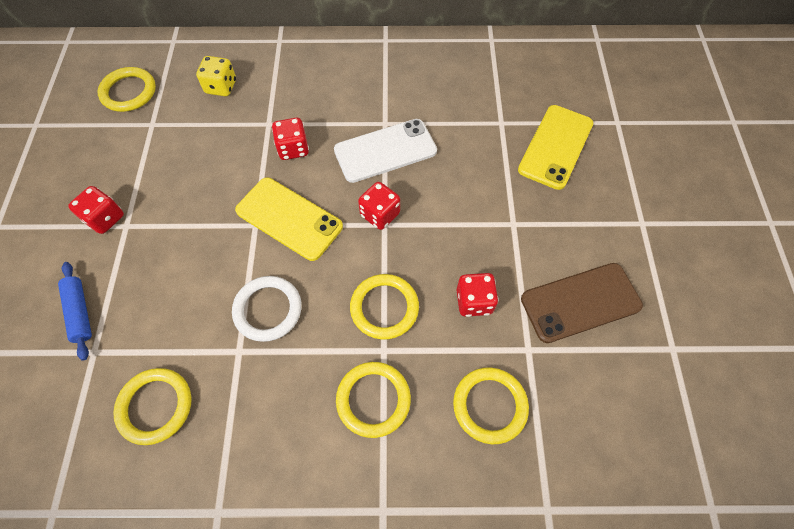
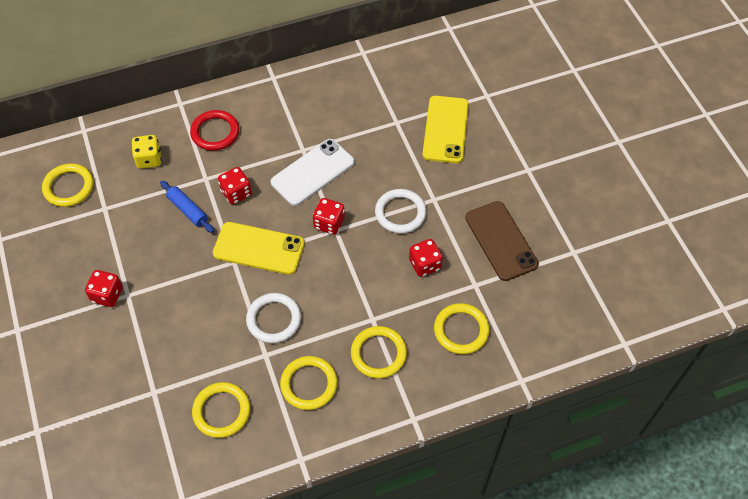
camera: 20 degrees left, 5 degrees down
blue rolling pin [58,262,92,361] -> blue rolling pin moved to [160,180,214,233]
yellow ring [350,274,419,339] -> yellow ring moved to [280,356,337,410]
brown phone [521,263,643,343] -> brown phone turned 75 degrees counterclockwise [465,201,539,281]
none -> red ring [190,110,239,151]
none -> white ring [375,189,427,234]

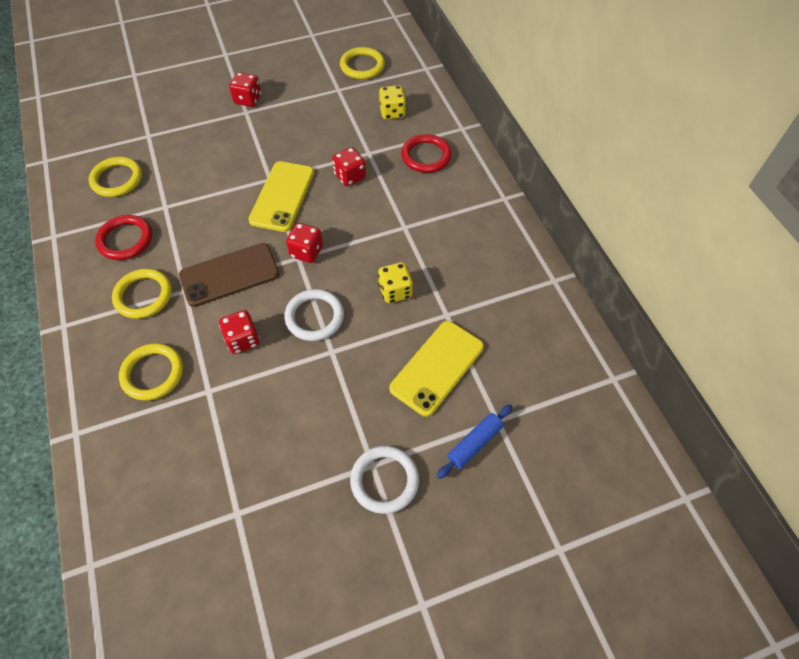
camera: 90 degrees right, 0 degrees up
blue rolling pin [160,180,214,233] -> blue rolling pin moved to [437,404,513,479]
white ring [246,293,301,343] -> white ring moved to [350,446,419,514]
white phone [270,139,355,206] -> none
yellow ring [280,356,337,410] -> red ring [95,215,152,260]
yellow phone [422,96,469,163] -> yellow phone turned 60 degrees counterclockwise [389,321,484,417]
brown phone [465,201,539,281] -> brown phone moved to [179,243,279,307]
none -> yellow dice [378,262,413,303]

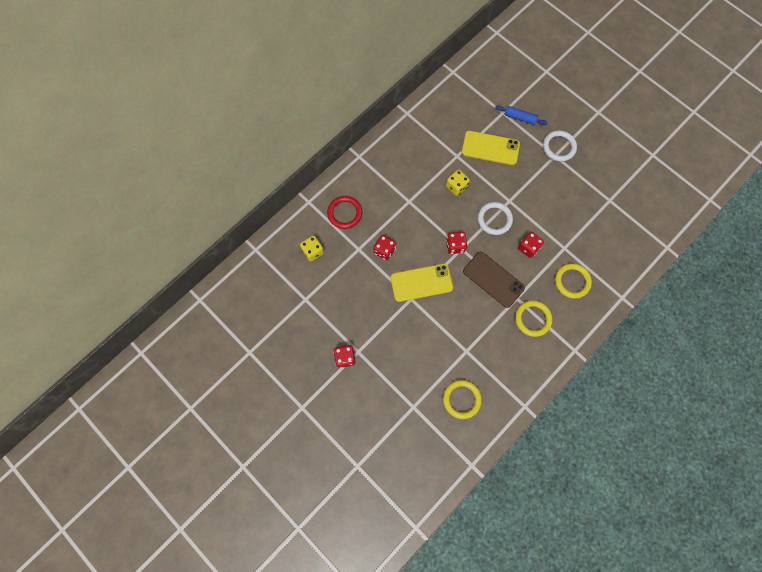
camera: 115 degrees left, 15 degrees up
red ring [95,215,152,260] -> none
yellow ring [340,47,385,79] -> none

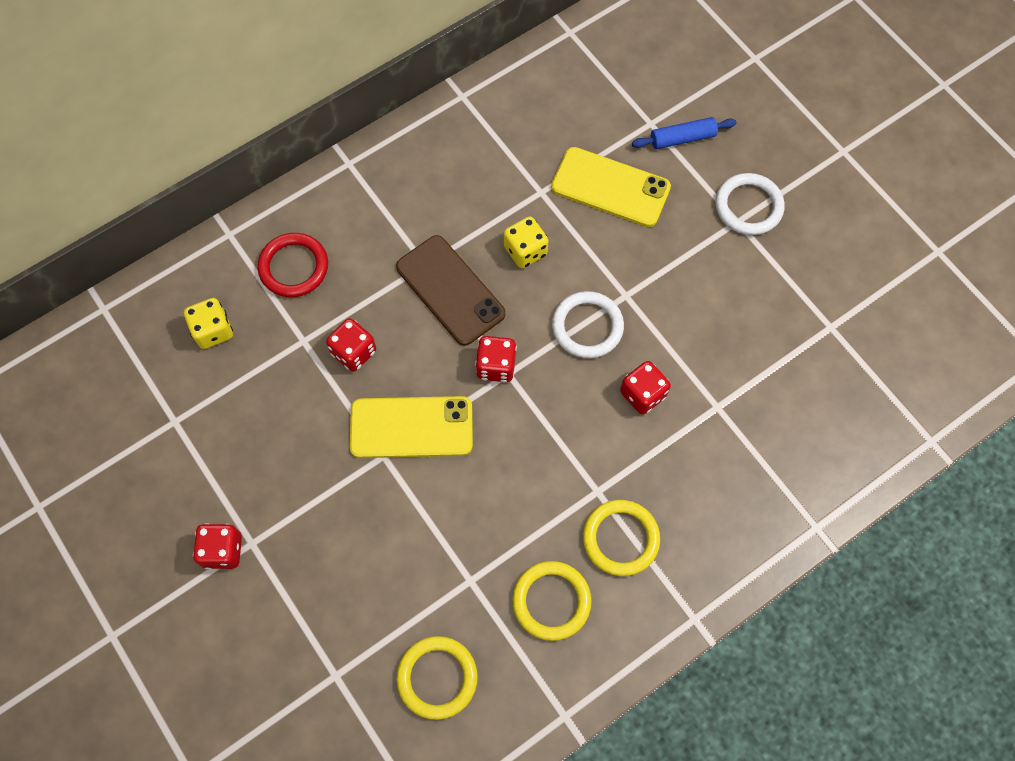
camera: 10 degrees right, 5 degrees down
brown phone [463,252,525,308] -> brown phone moved to [396,235,506,346]
blue rolling pin [495,105,547,125] -> blue rolling pin turned 45 degrees counterclockwise [632,117,736,149]
yellow ring [555,263,592,299] -> yellow ring moved to [512,561,592,641]

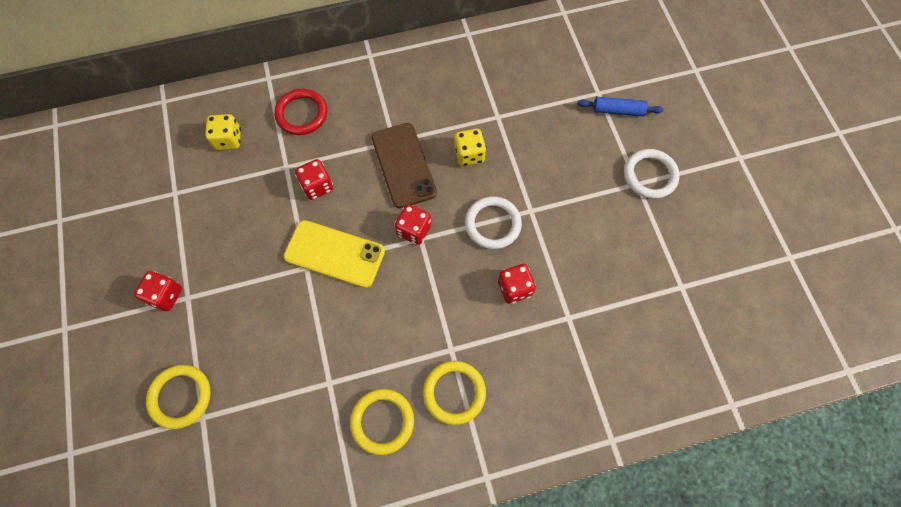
camera: 20 degrees right, 0 degrees up
yellow ring [396,636,478,720] -> yellow ring moved to [146,365,211,429]
yellow phone [551,147,671,227] -> none

